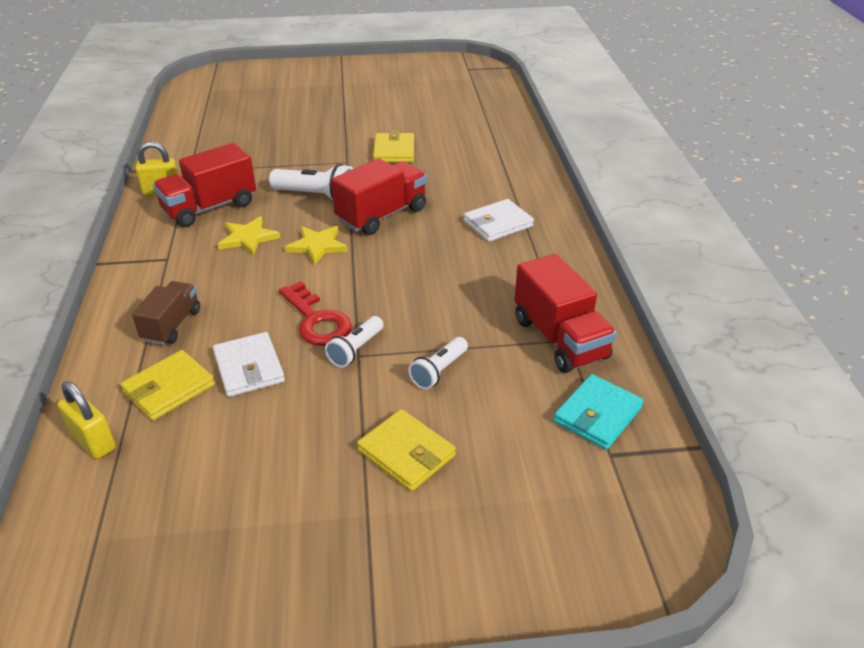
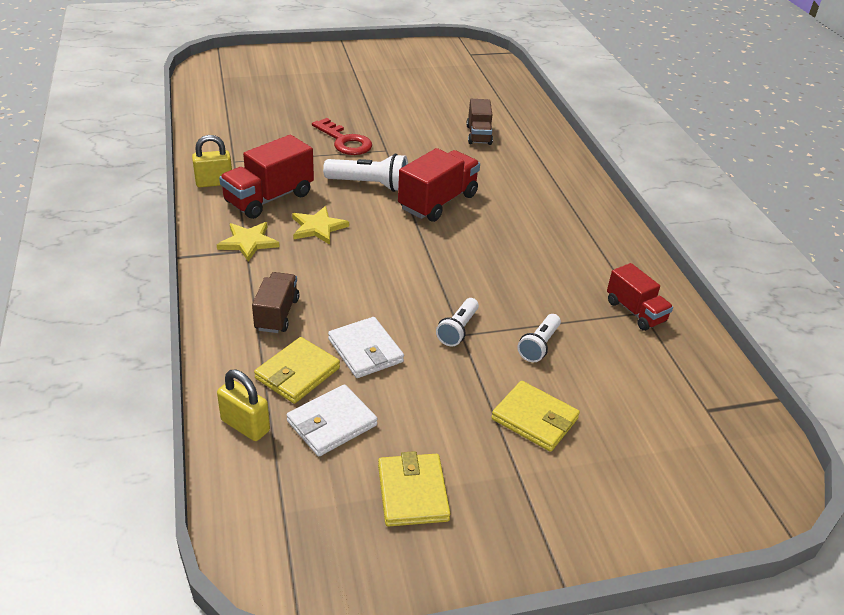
camera: 10 degrees left, 0 degrees up
red key [279,281,352,346] -> red key moved to [312,118,372,155]
yellow star [285,226,348,265] -> yellow star moved to [217,222,280,262]
yellow wallet [373,131,414,163] -> yellow wallet moved to [378,451,451,527]
white wallet [464,199,534,242] -> white wallet moved to [287,384,377,456]
red truck [514,254,617,373] -> red truck [607,263,673,331], size x0.64
turquoise wallet [554,374,643,450] -> none
none -> brown truck [466,99,493,145]

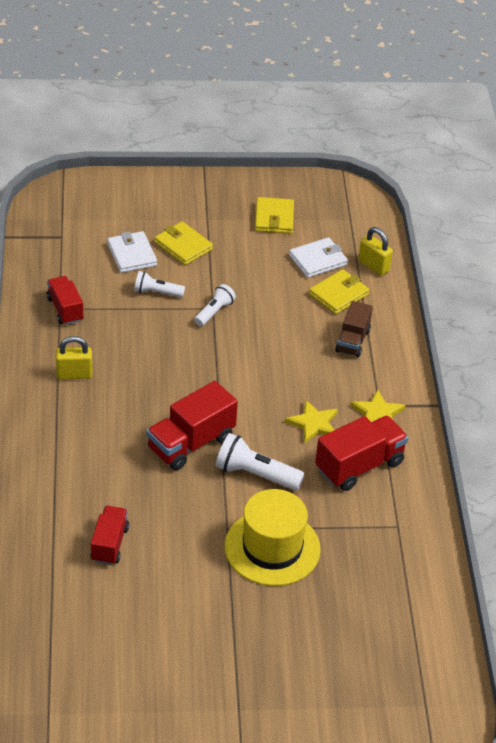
camera: 170 degrees left, 5 degrees up
yellow padlock [192,135,232,187] -> yellow padlock moved to [56,336,92,379]
red key [312,118,372,155] -> yellow hat [224,489,321,586]
white wallet [328,317,404,378] -> white wallet moved to [107,231,157,273]
brown truck [466,99,493,145] -> red truck [90,506,129,565]
white flashlight [517,314,561,362] -> white flashlight turned 120 degrees counterclockwise [134,271,185,297]

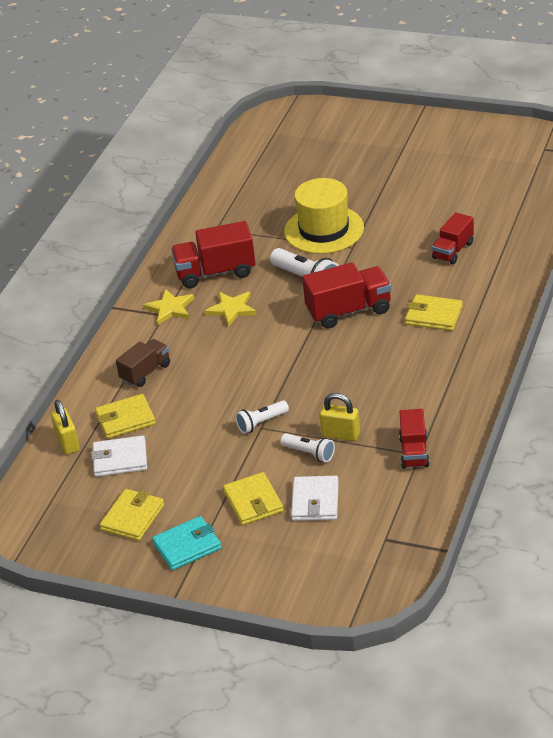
camera: 150 degrees left, 5 degrees down
yellow padlock [56,336,92,379] -> yellow padlock moved to [320,393,360,441]
none -> turquoise wallet [152,516,221,570]
none -> yellow wallet [405,294,463,331]

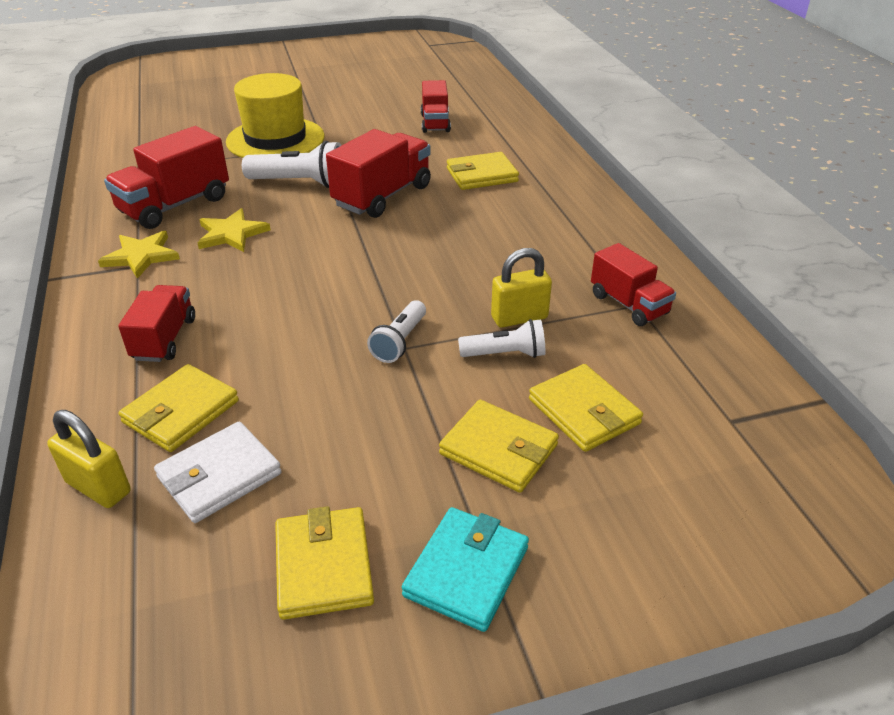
camera: 40 degrees left, 0 degrees up
brown truck [116,339,170,387] -> red truck [118,285,195,362]
white wallet [291,476,339,521] -> yellow wallet [529,364,643,452]

